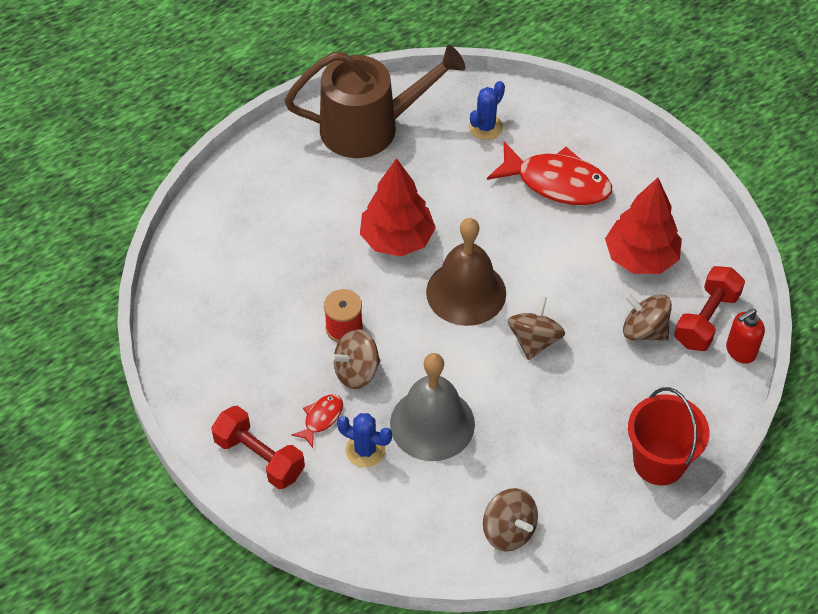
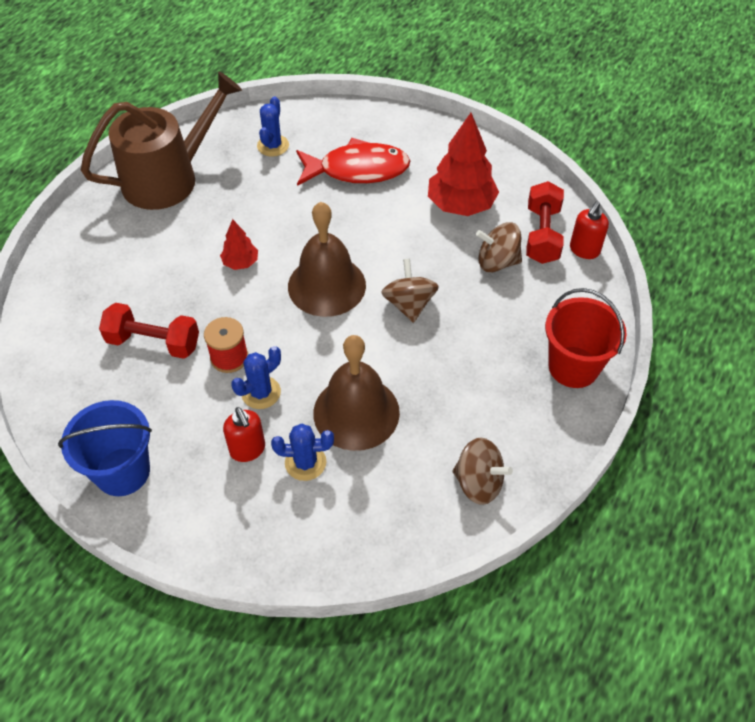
camera: 25 degrees left, 0 degrees up
red dumbbell [211,406,305,489] -> red dumbbell moved to [99,303,199,359]
red fish [291,394,343,448] -> red soap dispenser [223,407,265,462]
brown spinning top [330,329,380,389] -> blue cactus [231,346,281,409]
red tree [360,158,436,257] -> red tree [220,219,258,270], size x0.51
grey bell [390,353,475,461] -> brown bell [313,335,400,451]
none -> blue bucket [58,400,152,496]

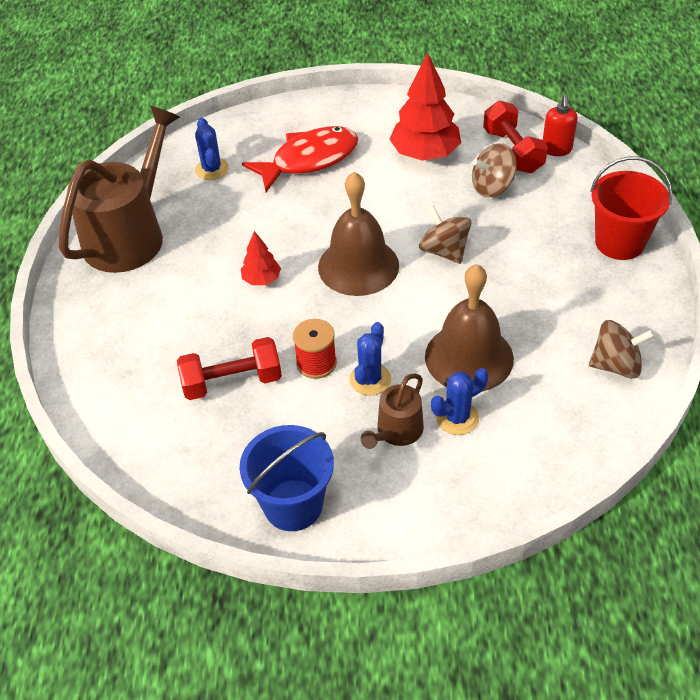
camera: 25 degrees left, 5 degrees down
red soap dispenser [223,407,265,462] -> brown watering can [361,373,424,449]

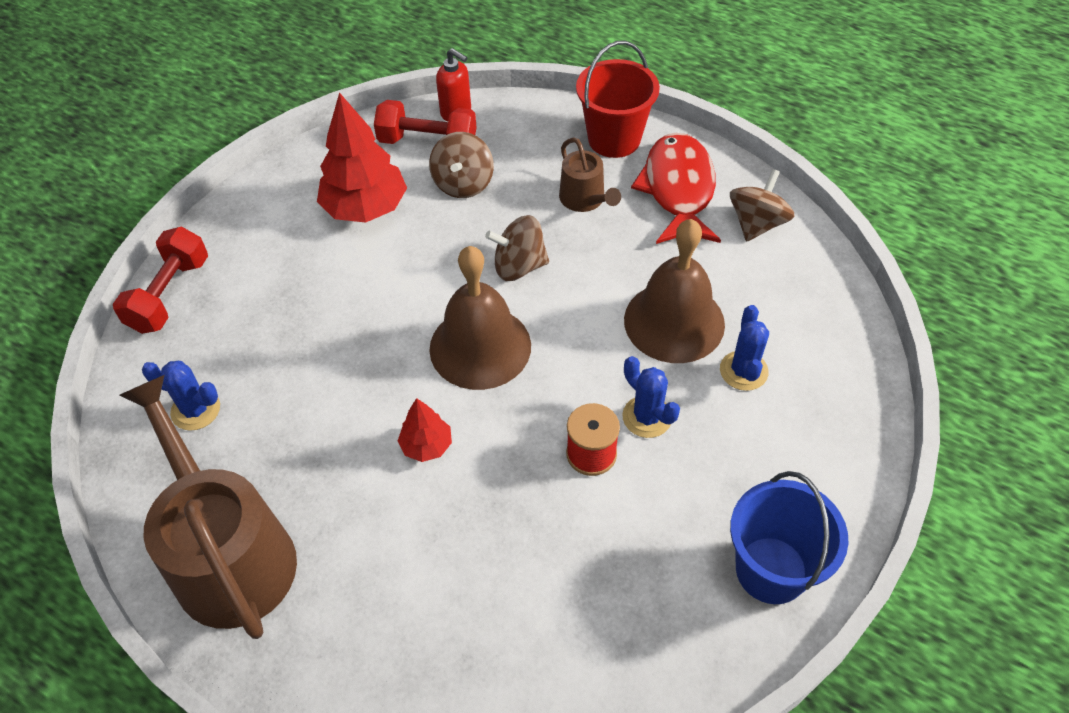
camera: 60 degrees left, 5 degrees up
red dumbbell [177,337,282,400] -> red dumbbell moved to [113,227,208,334]
red fish [242,126,358,192] -> red fish moved to [631,133,721,244]
brown watering can [361,373,424,449] -> brown watering can moved to [559,137,621,212]

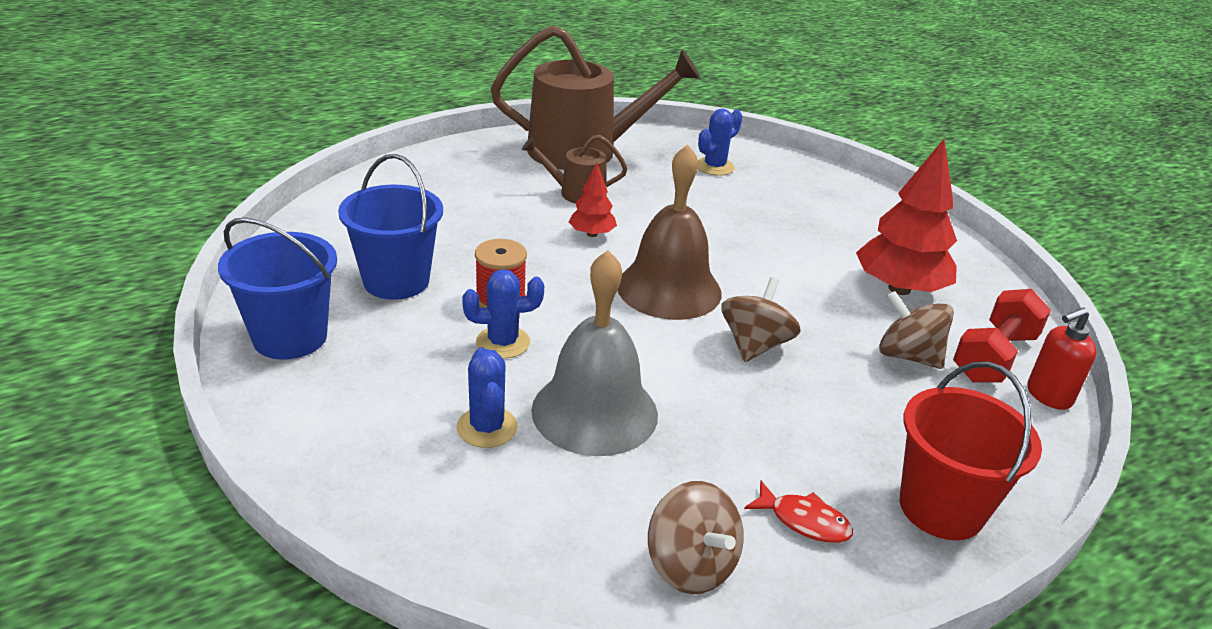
camera: 115 degrees right, 20 degrees down
red dumbbell [113,227,208,334] -> none
brown watering can [559,137,621,212] -> brown watering can moved to [522,135,628,204]
brown bell [624,219,725,363] -> grey bell [531,250,658,456]
red fish [631,133,721,244] -> red fish [744,481,853,543], size x0.46
blue cactus [720,305,769,391] -> blue cactus turned 45 degrees clockwise [457,347,518,448]
none -> blue bucket [338,154,443,300]

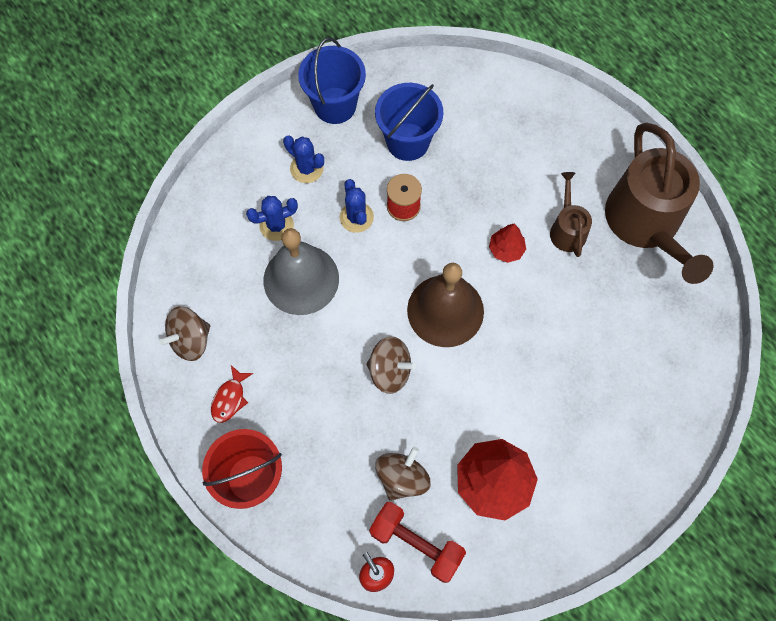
camera: 85 degrees right, 35 degrees up
blue cactus [698,109,743,176] -> blue cactus moved to [283,136,324,183]

